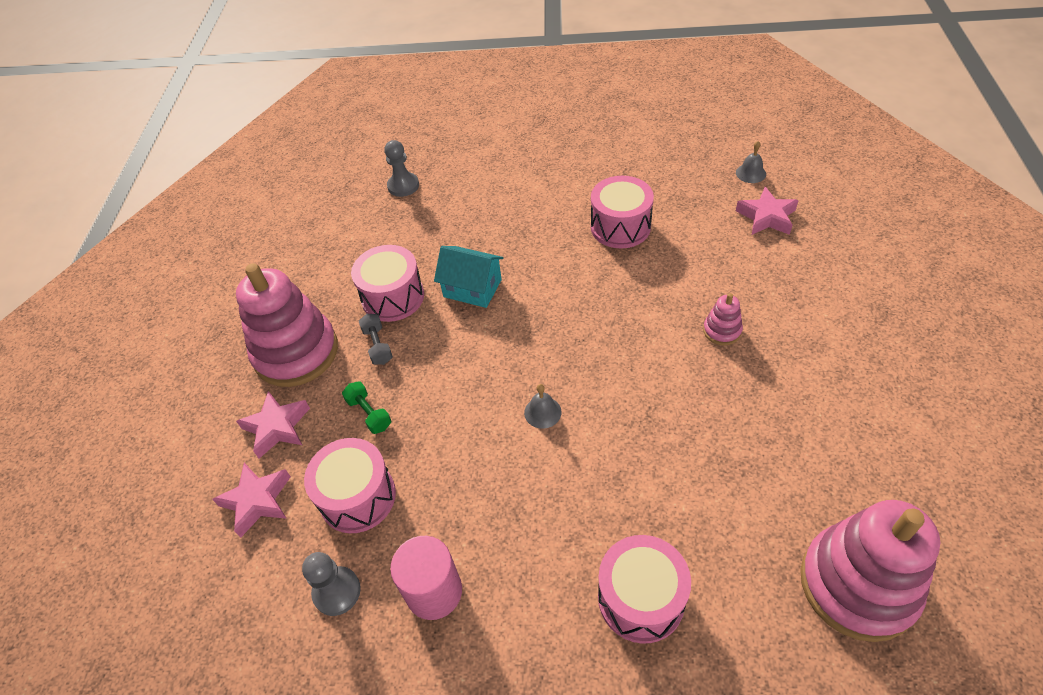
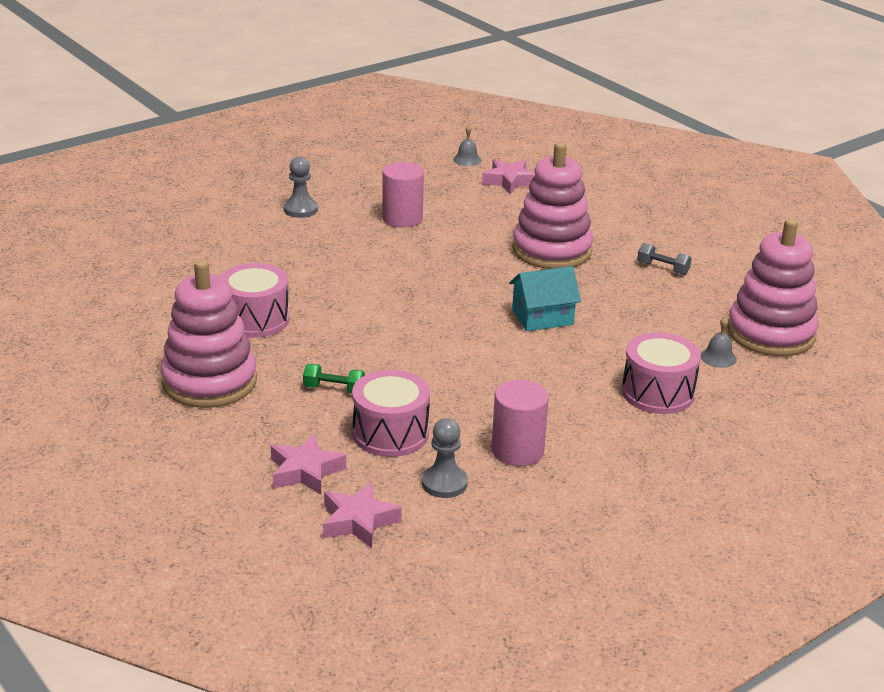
camera: 45 degrees left, 20 degrees down
pink star [236,391,310,458] -> pink star moved to [323,482,402,548]
grey dumbbell [359,314,393,365] -> grey dumbbell moved to [637,243,691,275]
grey pawn [384,140,419,197] -> grey pawn moved to [284,157,318,218]
turquoise house [434,246,504,308] -> turquoise house moved to [509,266,581,331]
grey bell [524,384,562,429] -> grey bell moved to [701,317,737,368]
pink drum [591,176,654,248] -> pink cylinder [382,162,424,227]
pink stacking toy [703,293,743,345] -> pink stacking toy [512,142,593,269], size x2.34

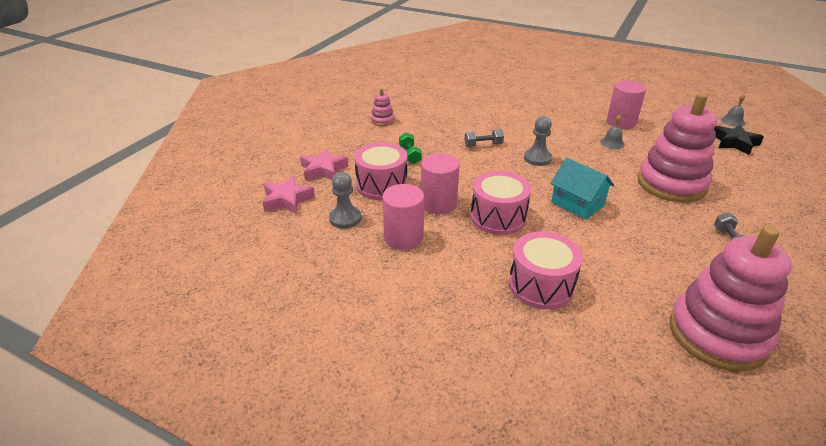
camera: 65 degrees right, 5 degrees up
pink stacking toy [161,260,257,408] -> pink stacking toy [371,88,394,126], size x0.43
pink drum [220,263,290,338] -> pink drum moved to [471,171,531,235]
grey pawn [284,157,318,218] -> grey pawn moved to [524,116,552,166]
pink star [482,159,535,194] -> black star [714,124,764,155]
grey bell [701,317,737,368] -> grey bell moved to [600,115,625,149]
none -> pink cylinder [421,153,459,214]
none -> grey dumbbell [464,129,504,147]

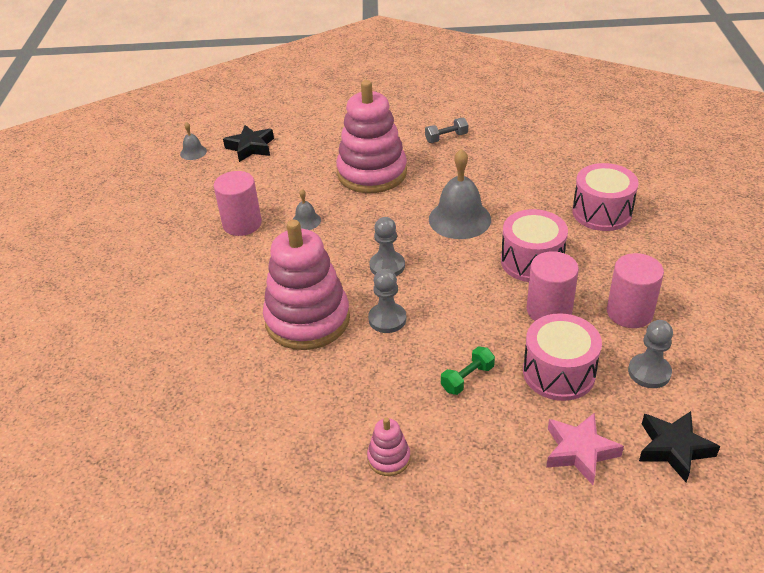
camera: 115 degrees left, 5 degrees up
pink star [262,176,315,214] -> black star [639,411,720,482]
grey dumbbell [464,129,504,147] -> grey pawn [368,269,406,333]
turquoise house [550,158,614,219] -> grey bell [429,149,491,239]
pink stacking toy [670,226,792,372] -> pink stacking toy moved to [263,220,350,350]

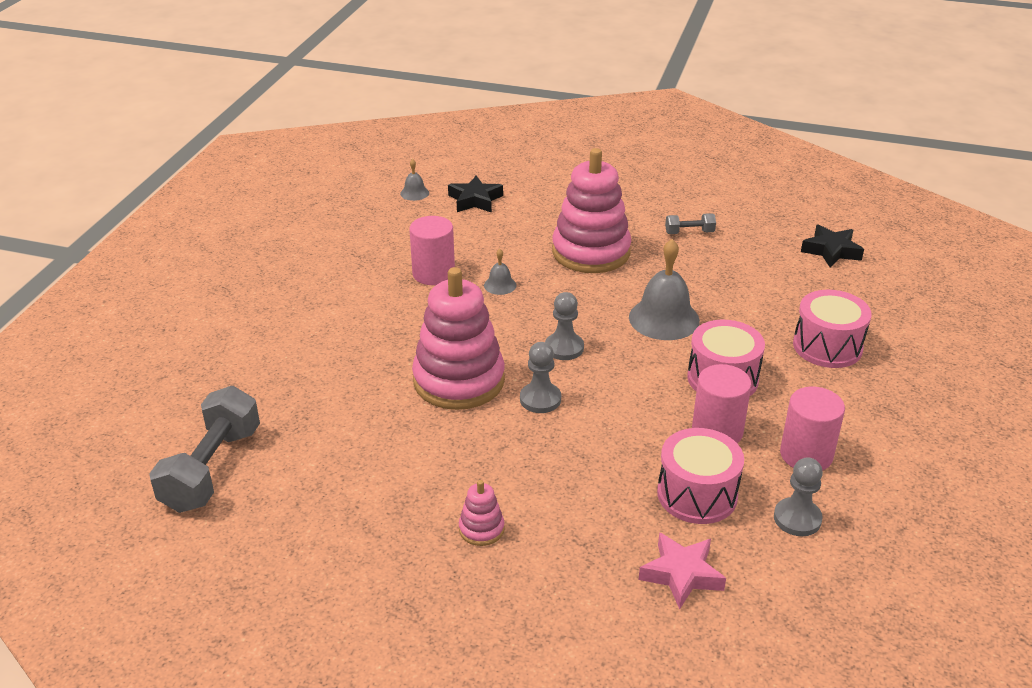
camera: 15 degrees right, 5 degrees down
green dumbbell [441,346,495,395] -> none
black star [639,411,720,482] -> black star moved to [801,224,864,267]
none -> grey dumbbell [149,386,260,513]

